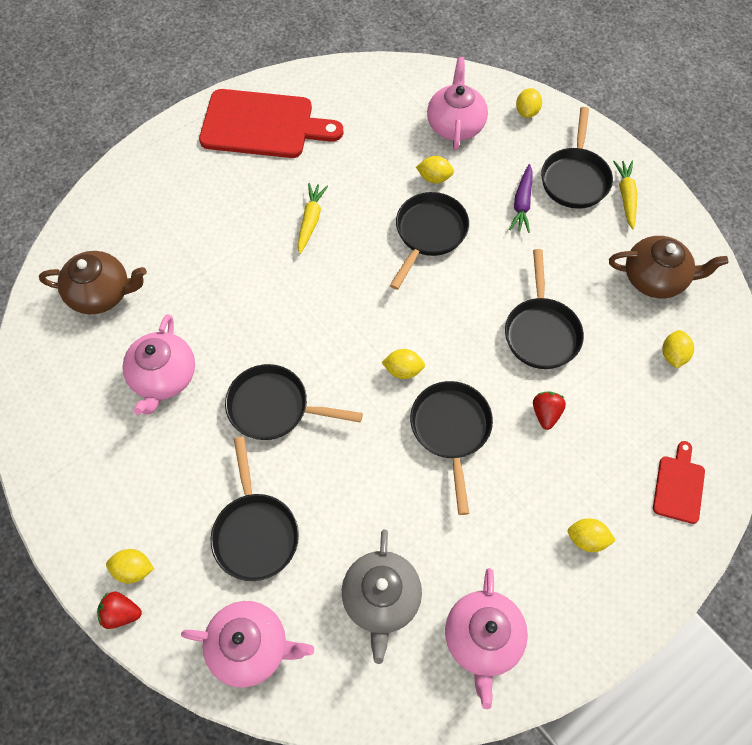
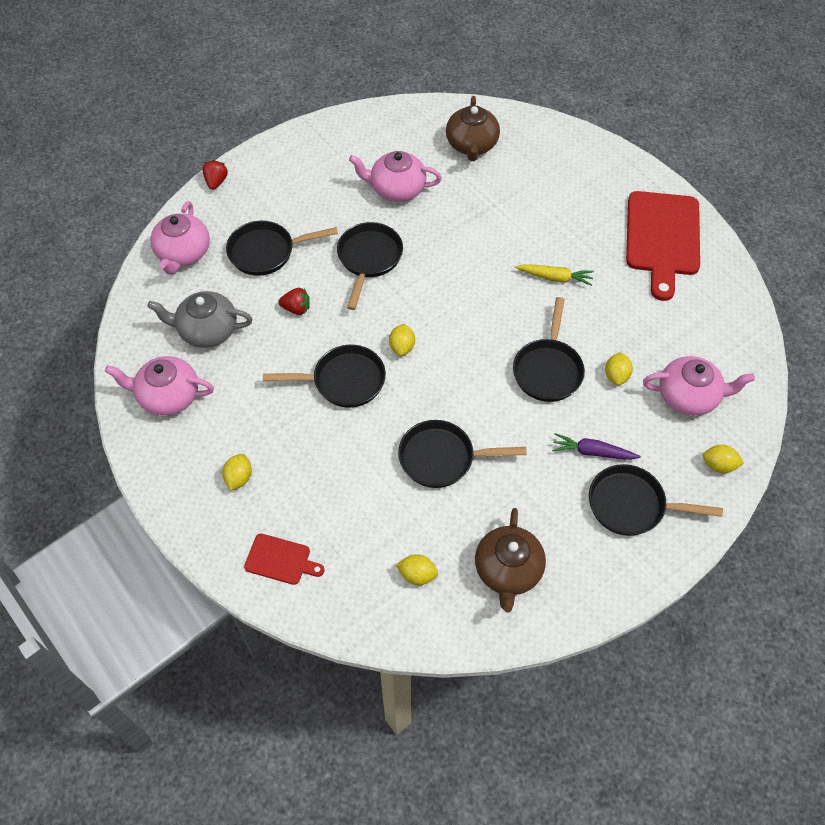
camera: 90 degrees right, 5 degrees down
yellow lemon [106,549,154,584] -> none
black pan [390,192,469,290] -> black pan turned 75 degrees clockwise [513,297,585,402]
red strawberry [533,391,566,430] -> red strawberry moved to [278,288,310,315]
yellow carrot [613,161,637,229] -> none

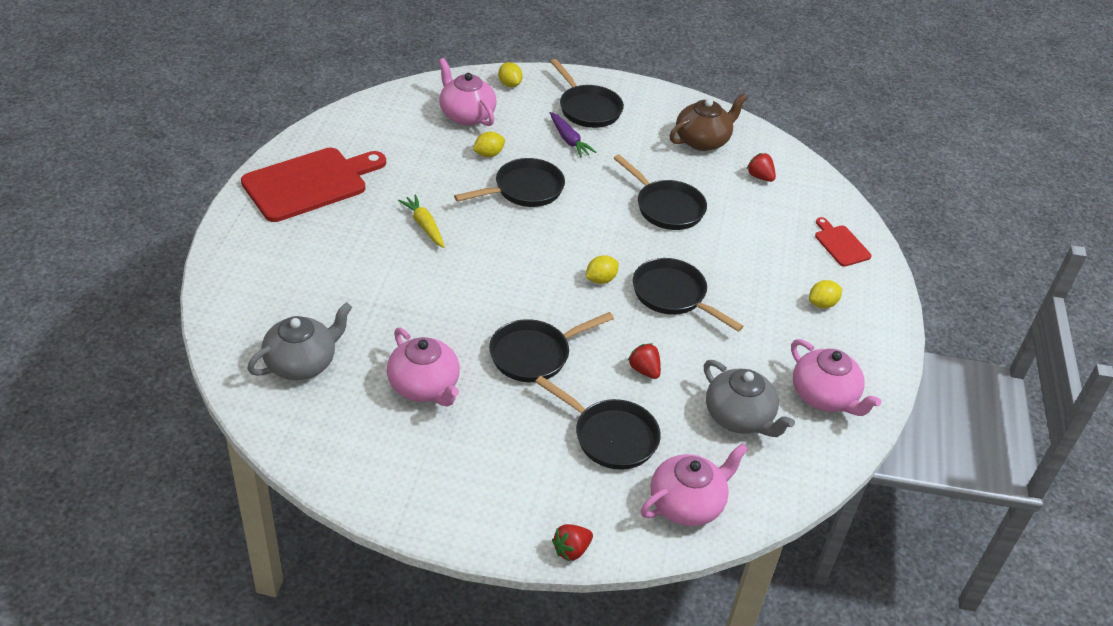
camera: 135 degrees left, 15 degrees down
yellow lemon [396,554,438,585] -> red strawberry [747,153,776,182]
brown teapot [446,96,500,161] -> grey teapot [247,302,352,380]

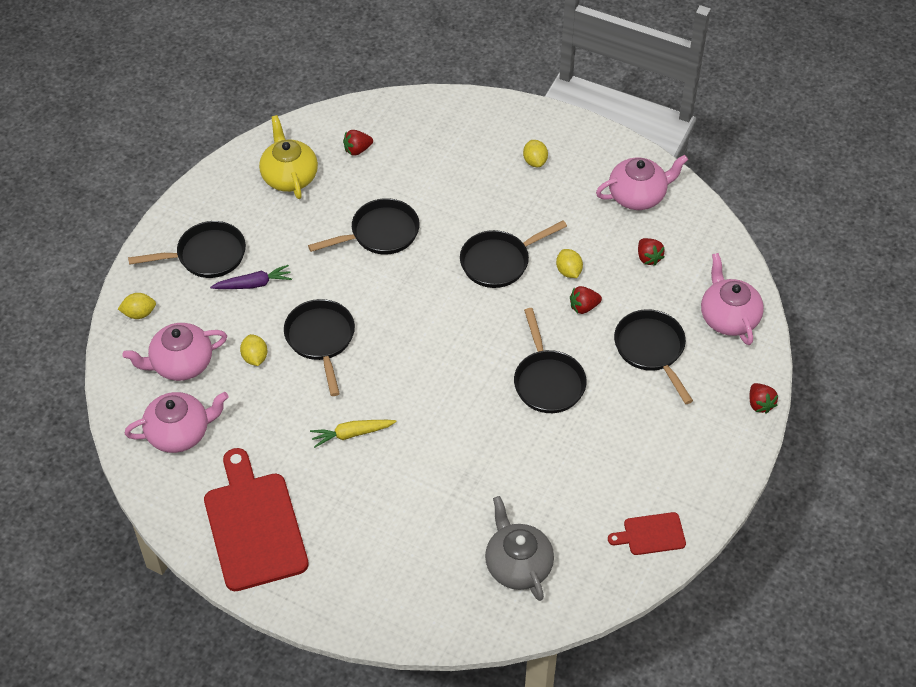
camera: 70 degrees left, 10 degrees up
pink teapot [387,327,460,406] -> pink teapot moved to [125,392,229,453]
black pan [535,376,661,470] -> black pan turned 75 degrees counterclockwise [614,309,693,404]
yellow lemon [586,255,619,284] -> yellow lemon moved to [556,249,583,278]
brown teapot [670,94,747,151] -> yellow teapot [259,115,318,199]
grey teapot [704,360,795,437] -> red strawberry [638,238,665,266]
red cutting board [815,217,872,267] -> red cutting board moved to [608,512,686,555]

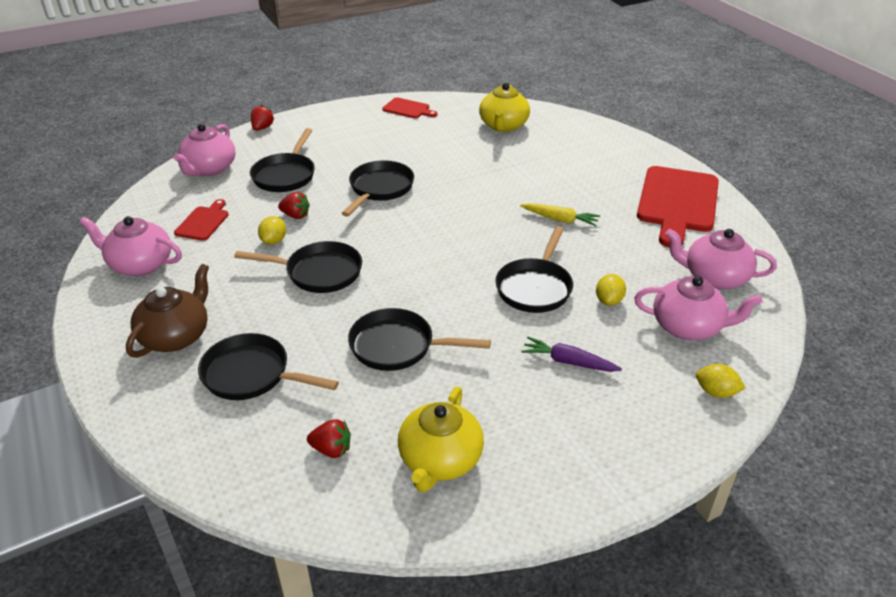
camera: 145 degrees left, 15 degrees down
black pan [128,221,246,278] -> black pan moved to [198,333,339,400]
grey teapot [485,496,554,601] -> yellow teapot [479,83,530,132]
yellow lemon [523,140,548,167] -> brown teapot [126,264,209,358]
red strawberry [638,238,665,266] -> red cutting board [174,199,229,241]

